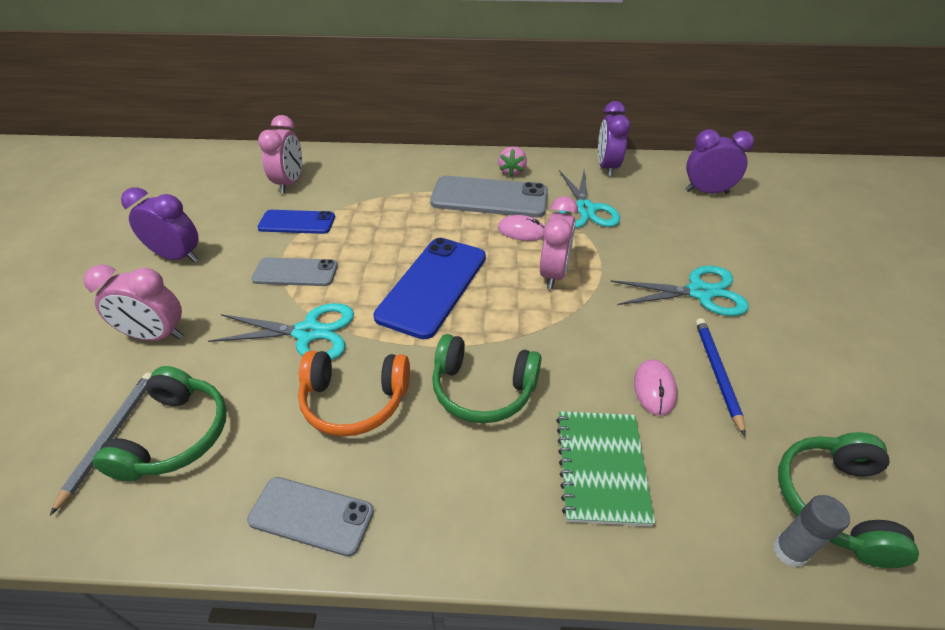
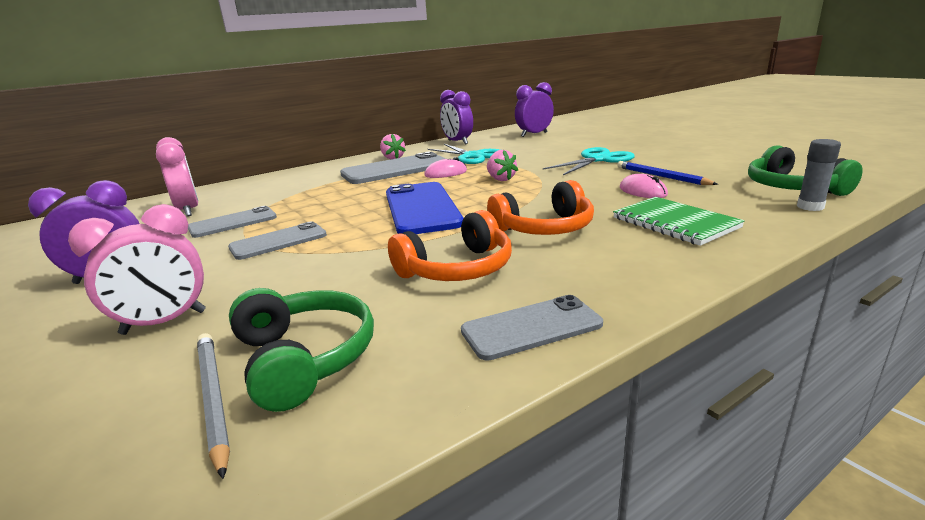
camera: 35 degrees left, 20 degrees down
turquoise scissors [208,303,354,360] -> none
blue phone [258,210,335,234] -> grey phone [188,206,277,238]
green headphones [432,334,542,423] -> orange headphones [487,180,594,235]
pink clock [540,196,578,289] -> pink strawberry [487,150,518,181]

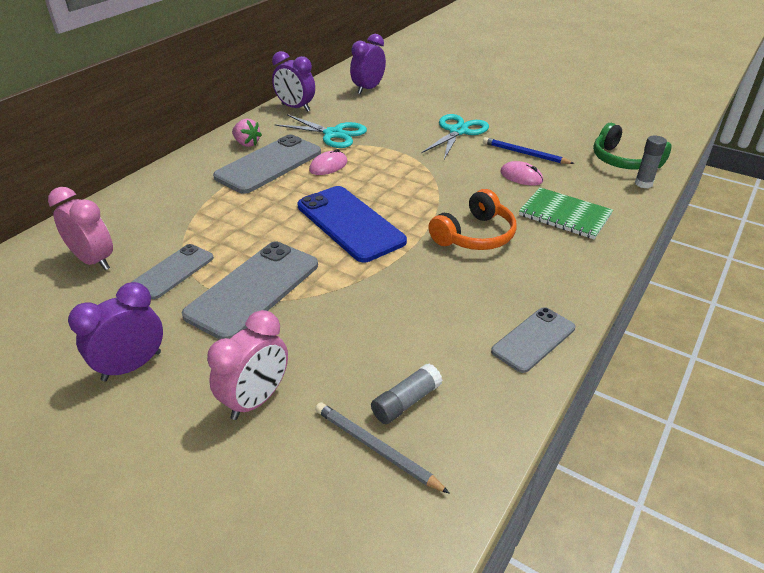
camera: 25 degrees left, 15 degrees up
grey phone [228,221,327,260] -> grey phone [182,242,318,340], size x1.68
green headphones [229,288,374,412] -> grey glue stick [371,363,443,424]
orange headphones [388,210,512,281] -> none
pink strawberry [487,150,518,181] -> none

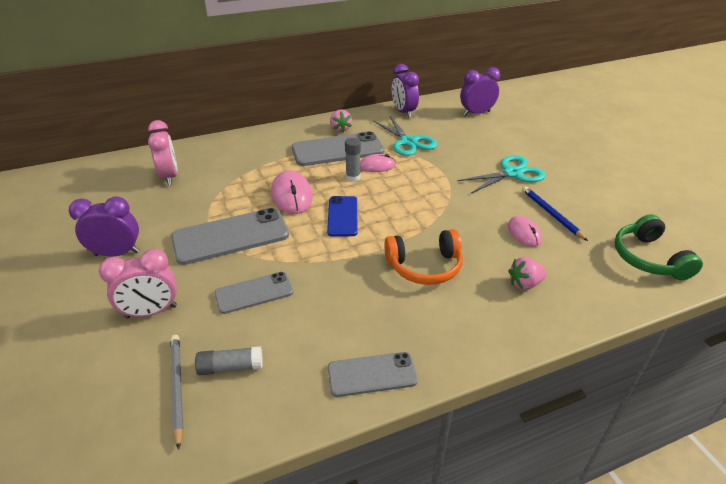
camera: 35 degrees right, 0 degrees up
grey phone [132,244,214,299] -> grey phone moved to [214,272,293,314]
blue phone [297,186,407,262] -> blue phone [327,196,358,237], size x0.60
green notebook [519,187,613,239] -> pink strawberry [508,257,547,290]
grey glue stick [635,135,667,188] -> grey glue stick moved to [345,138,361,182]
none -> pink mouse [271,170,313,214]

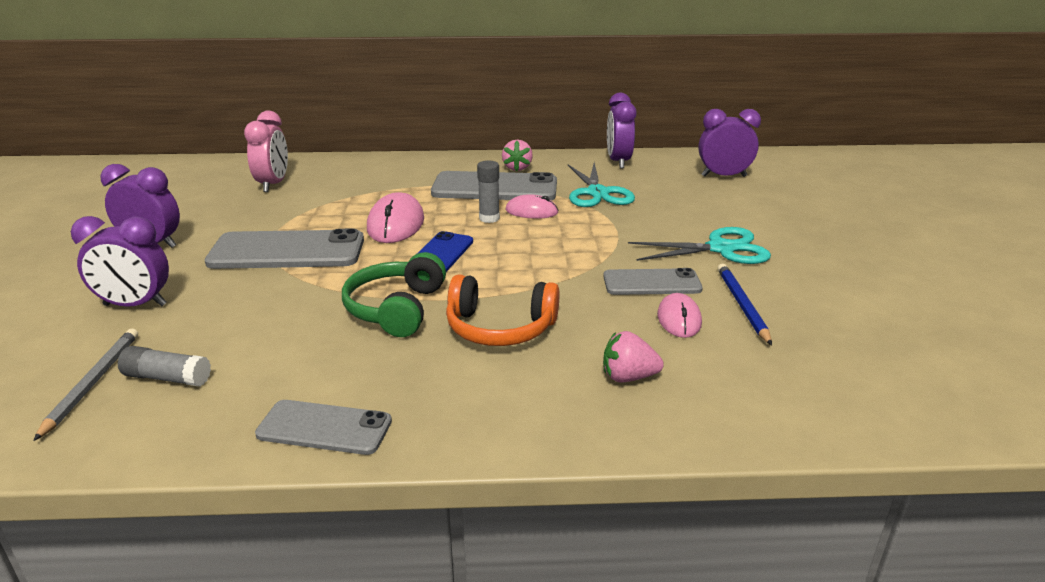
camera: 20 degrees right, 10 degrees down
pink clock [99,249,177,319] -> purple clock [71,216,169,307]
grey phone [214,272,293,314] -> grey phone moved to [603,268,703,295]
green headphones [615,214,703,280] -> green headphones moved to [342,252,446,337]

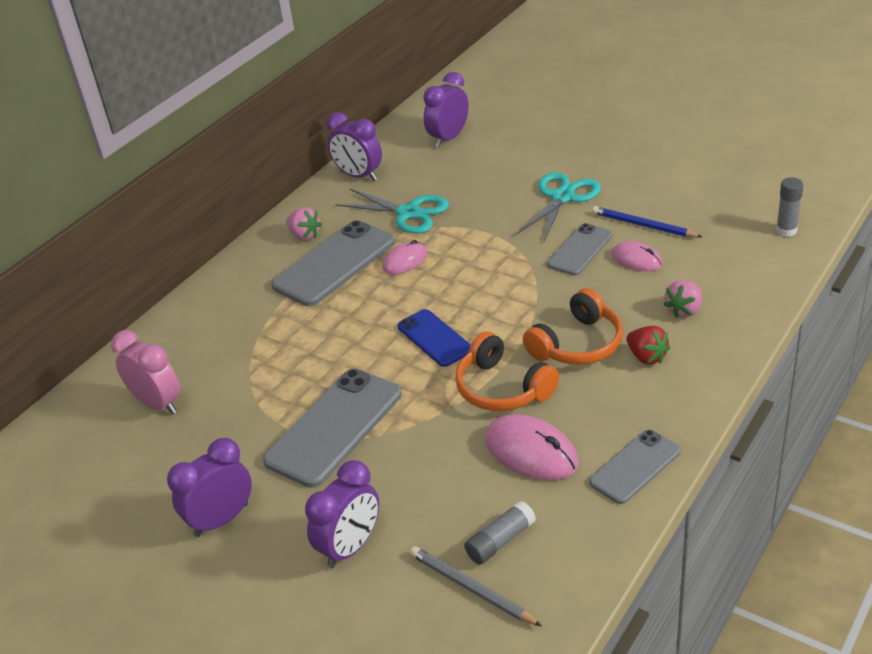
camera: 50 degrees left, 10 degrees up
green headphones [342,252,446,337] -> orange headphones [455,331,559,411]
pink mouse [367,192,424,243] -> pink mouse moved to [485,414,578,480]
grey glue stick [477,160,500,223] -> grey glue stick moved to [776,177,804,237]
none -> red strawberry [626,326,670,365]

